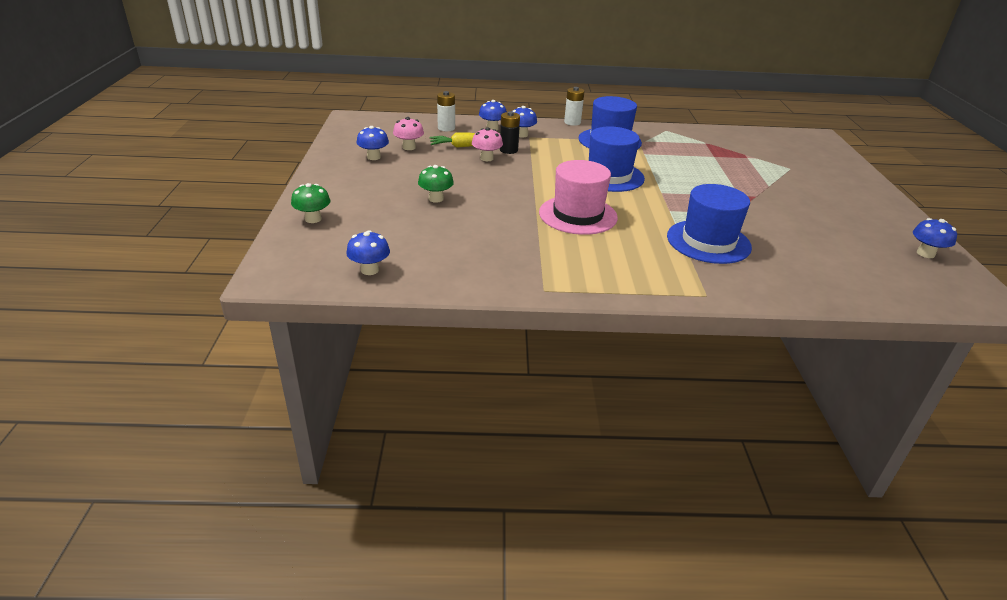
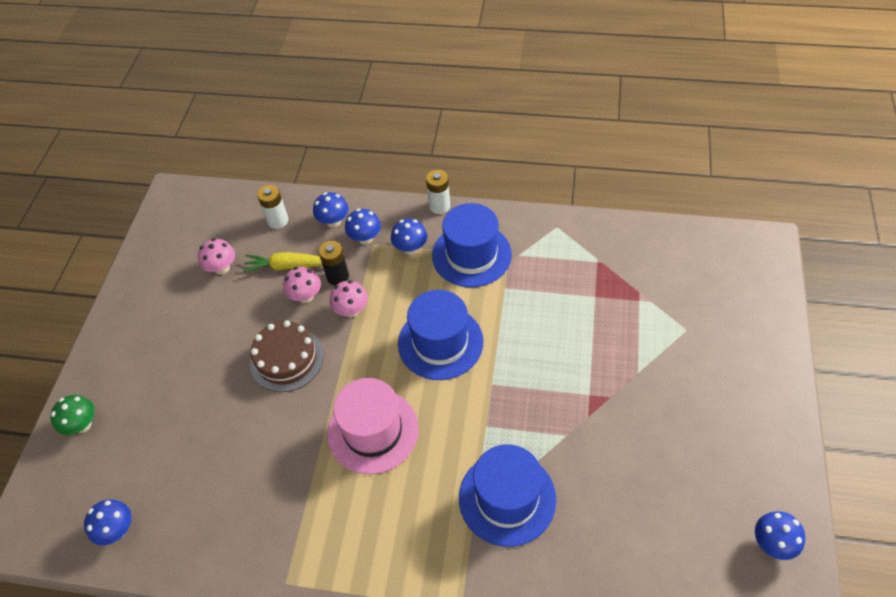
camera: 15 degrees right, 20 degrees up
blue mushroom [357,126,389,160] -> blue mushroom moved to [391,219,427,255]
green mushroom [418,165,454,203] -> none
none -> brown cake [250,320,324,392]
none -> pink mushroom [330,280,368,317]

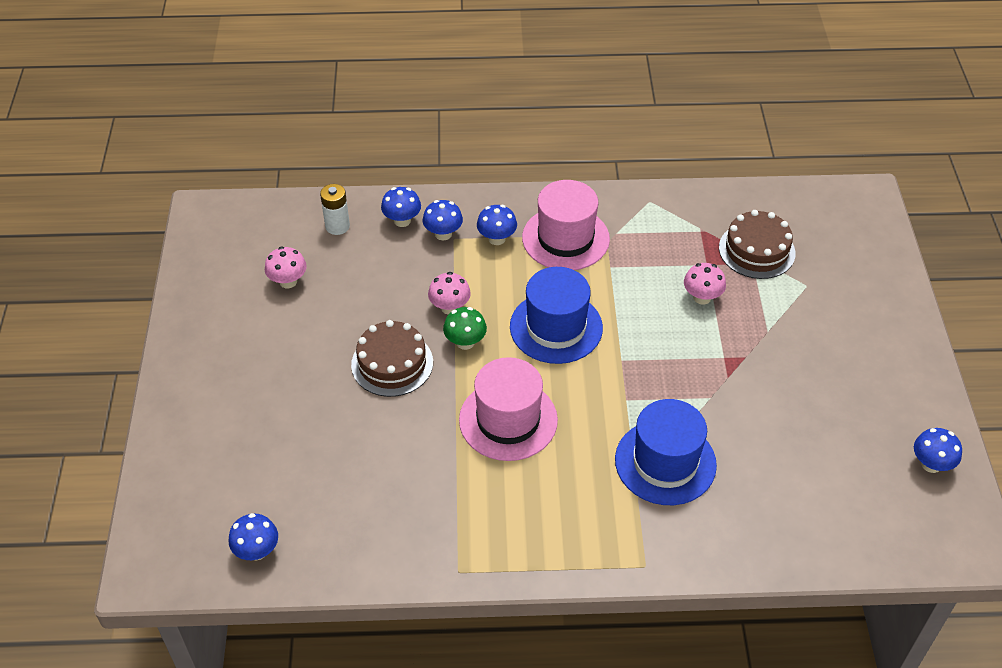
camera: 15 degrees left, 5 degrees down
green mushroom [50,395,95,435] -> green mushroom moved to [443,307,487,350]
yellow carrot [243,252,323,273] -> none
pink mushroom [283,267,321,303] -> pink mushroom moved to [684,263,726,305]
black battery [319,241,349,286] -> none
white battery [426,170,450,214] -> none
blue hat [432,203,512,287] -> pink hat [522,180,610,270]
none -> brown cake [719,210,795,279]

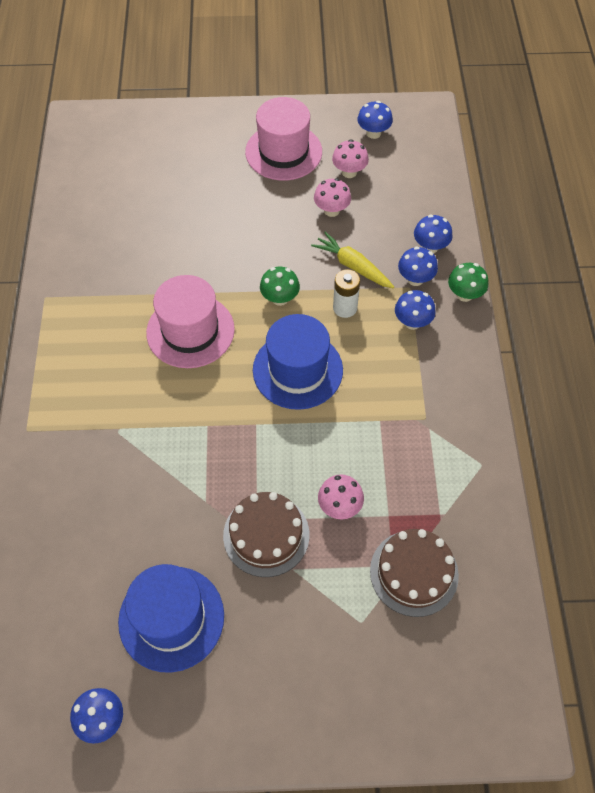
camera: 90 degrees right, 10 degrees up
blue mushroom [229,513,278,561] -> blue mushroom moved to [357,101,393,139]
white battery [320,184,350,235] -> white battery moved to [333,269,360,318]
brown cake [351,320,433,397] -> brown cake moved to [223,492,310,577]
pink mushroom [428,272,471,314] -> pink mushroom moved to [314,178,351,217]
pink hat [522,180,610,270] -> pink hat moved to [245,97,322,180]
blue hat [615,399,717,505] -> blue hat moved to [118,564,224,673]
none -> yellow carrot [311,232,394,288]
none -> green mushroom [448,263,488,302]

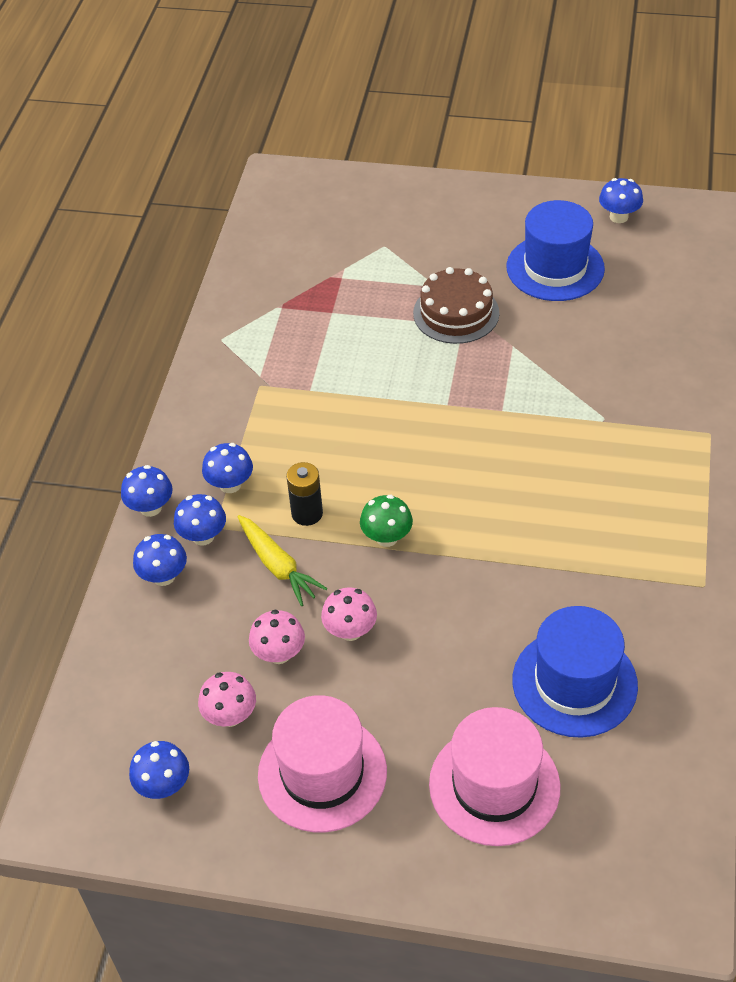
camera: 165 degrees left, 10 degrees down
pink hat [146,275,235,368] -> pink hat moved to [429,707,561,846]
blue hat [253,314,343,410] -> blue hat moved to [512,606,638,738]
pink mushroom [318,474,364,519] -> pink mushroom moved to [321,587,377,641]
white battery [333,269,360,318] -> black battery [286,462,323,526]
brown cake [370,529,459,617] -> none
green mushroom [448,263,488,302] -> blue mushroom [121,465,172,517]

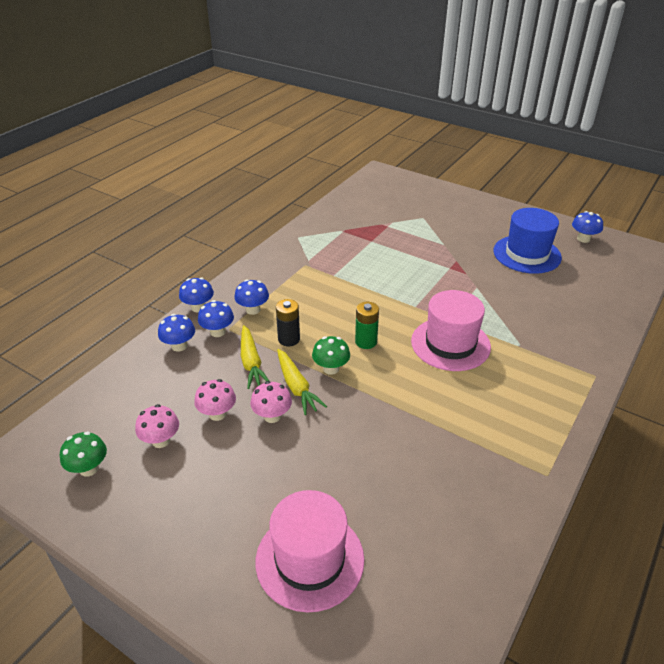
camera: 20 degrees right, 10 degrees down
blue mushroom [129,741,189,799] -> green mushroom [60,432,107,477]
pink hat [258,695,387,832] -> pink hat moved to [411,290,491,371]
brown cake [413,267,499,344] -> none
blue hat [512,606,638,738] -> none
none -> yellow carrot [277,349,327,415]
none -> green battery [355,302,379,349]

